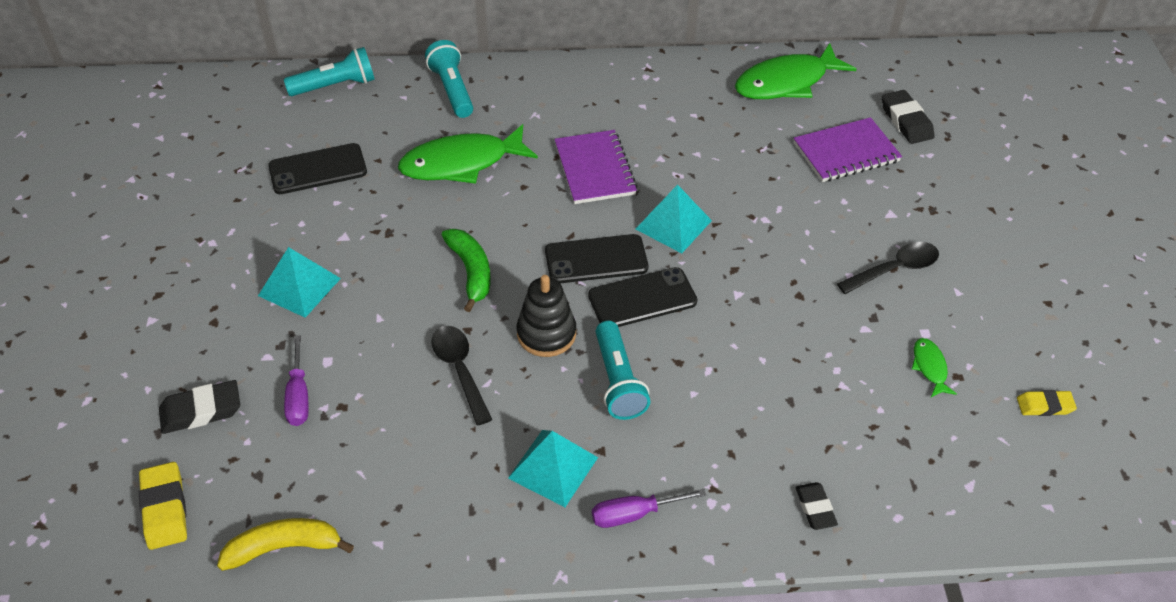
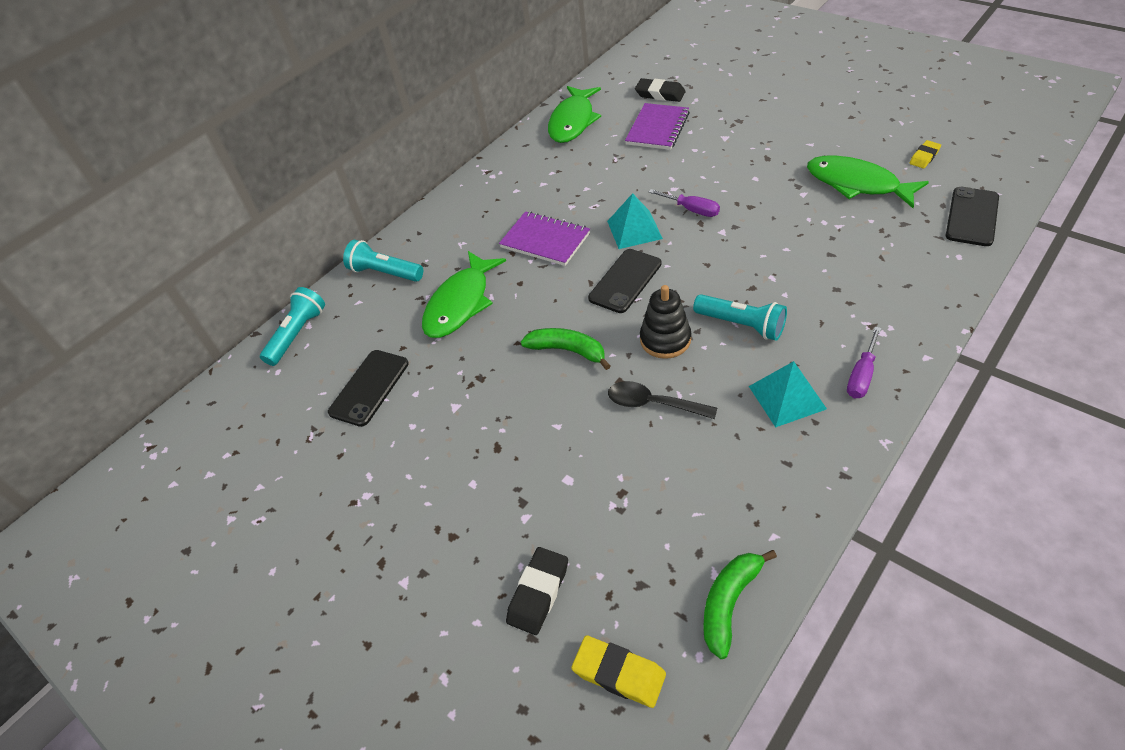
camera: 40 degrees left, 0 degrees up
yellow banana [217,518,354,571] -> green banana [703,550,777,659]
turquoise pyramid [258,247,341,318] -> none
purple screwdriver [284,335,308,426] -> purple screwdriver moved to [649,189,720,217]
black phone [588,267,697,327] -> black phone moved to [946,187,999,246]
black eraser [795,482,838,530] -> none
black spoon [837,242,939,294] -> none
green fish [912,338,957,397] -> green fish [807,155,929,208], size x2.22

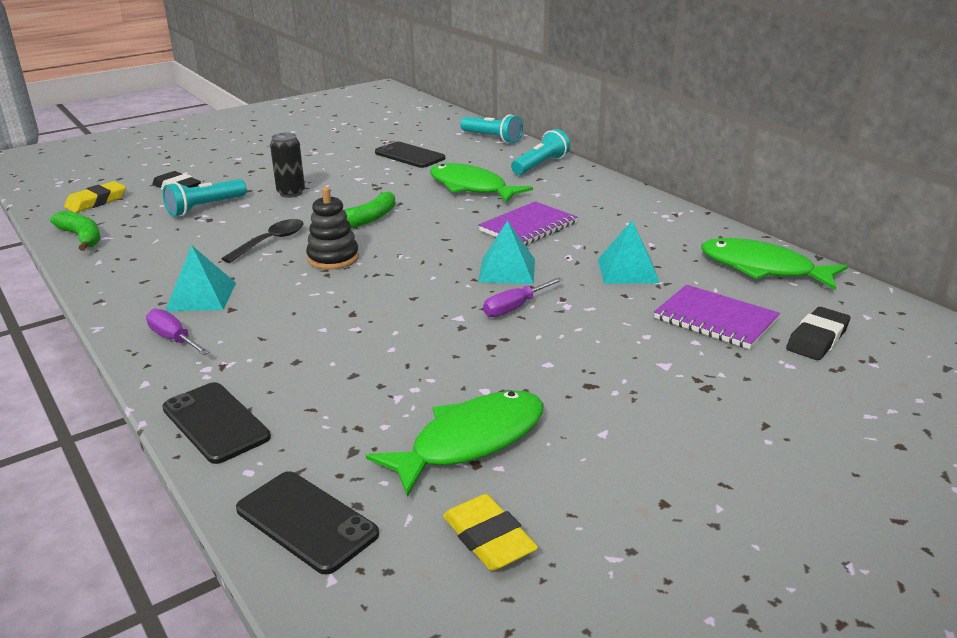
camera: 100 degrees right, 20 degrees down
black phone [588,249,662,313] -> black phone moved to [162,382,271,464]
turquoise flashlight [693,294,787,341] -> turquoise flashlight moved to [163,179,247,216]
yellow eraser [909,140,941,168] -> yellow eraser [443,494,538,571], size x1.52
none -> black can [270,133,305,198]
none -> turquoise pyramid [598,221,660,284]

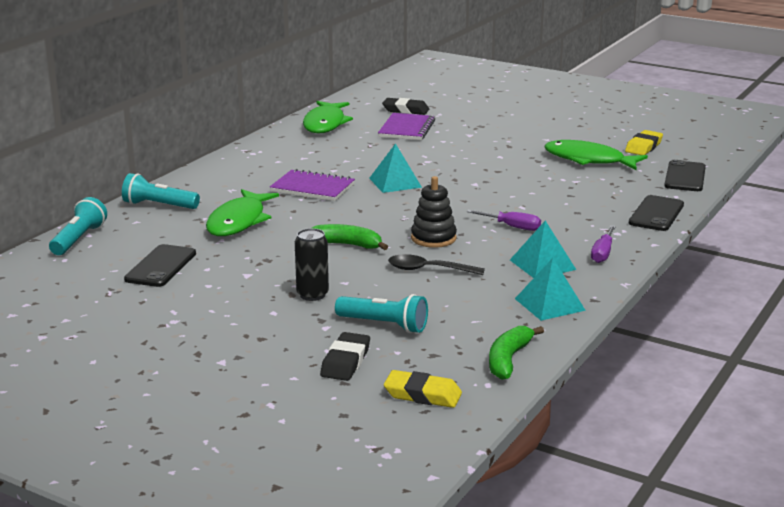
camera: 115 degrees left, 5 degrees down
purple screwdriver [483,277,563,317] -> purple screwdriver moved to [467,210,541,231]
turquoise pyramid [598,221,660,284] -> turquoise pyramid moved to [515,258,586,321]

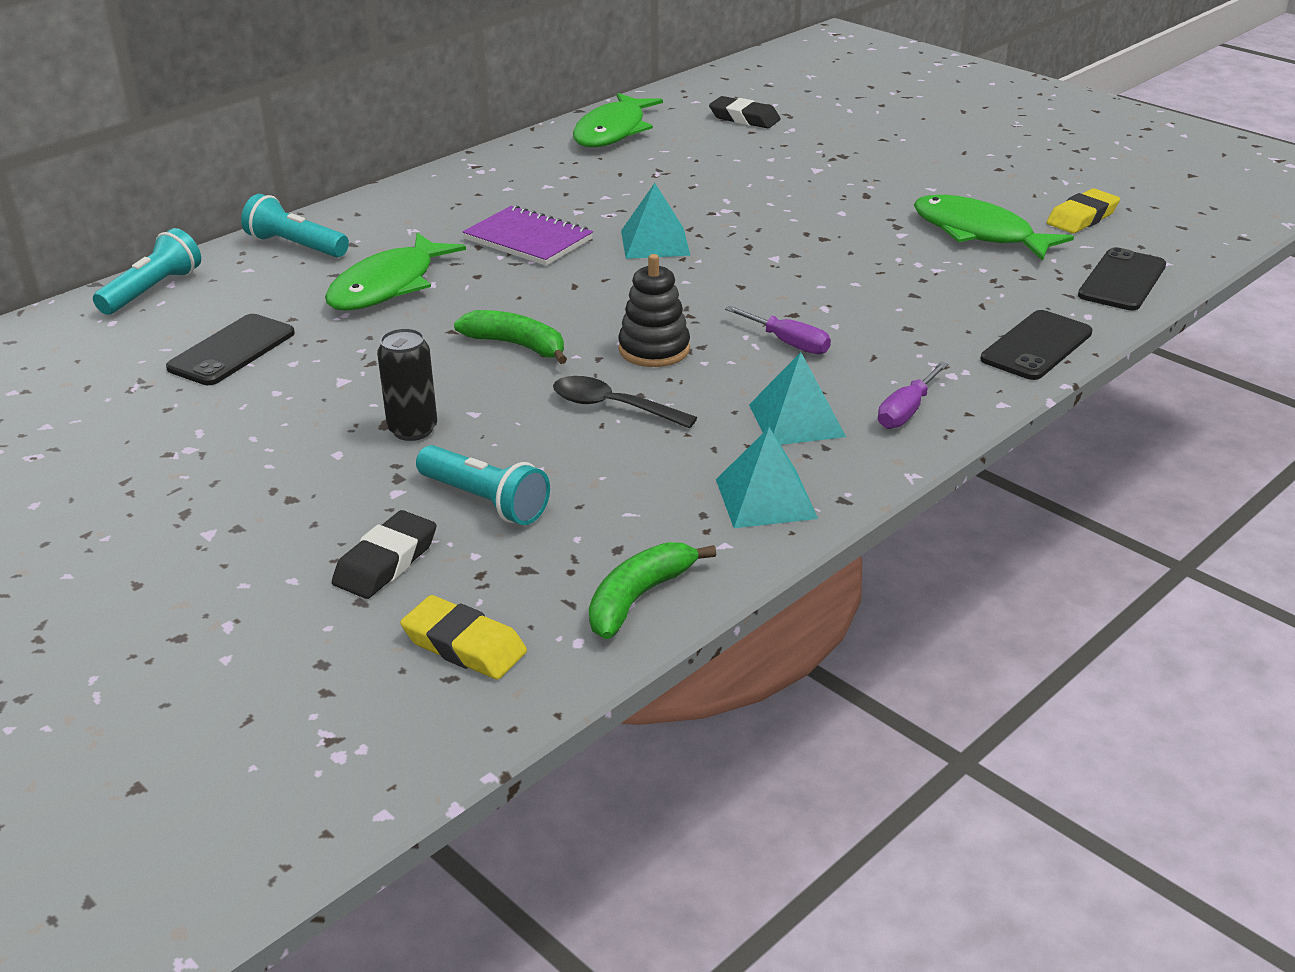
camera: 15 degrees right, 10 degrees up
purple notebook [378,113,435,140] -> none

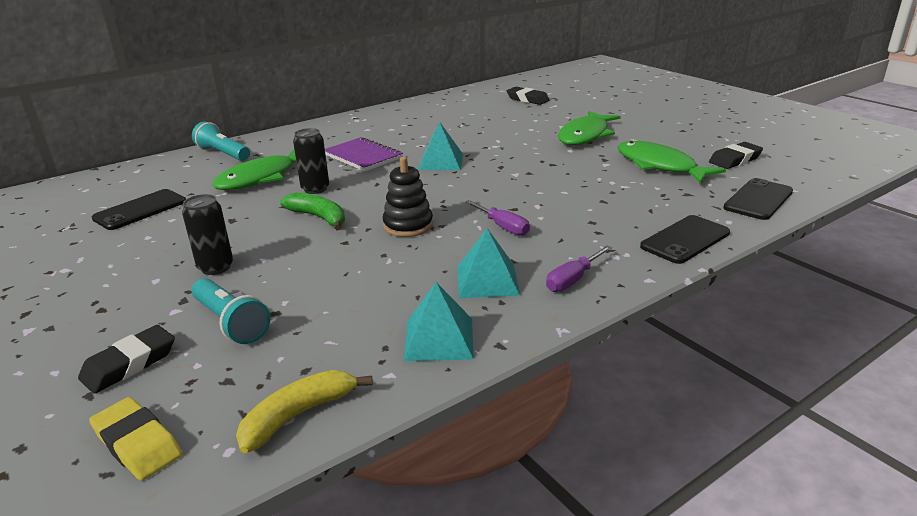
camera: 10 degrees right, 5 degrees down
turquoise flashlight [93,228,201,315] -> none
black spoon [553,376,697,429] -> none
green fish [573,93,663,147] -> green fish moved to [558,111,621,145]
green banana [589,542,716,639] -> yellow banana [236,370,373,453]
yellow eraser [1047,188,1120,233] -> black eraser [709,142,763,169]
none -> black can [293,128,329,194]

